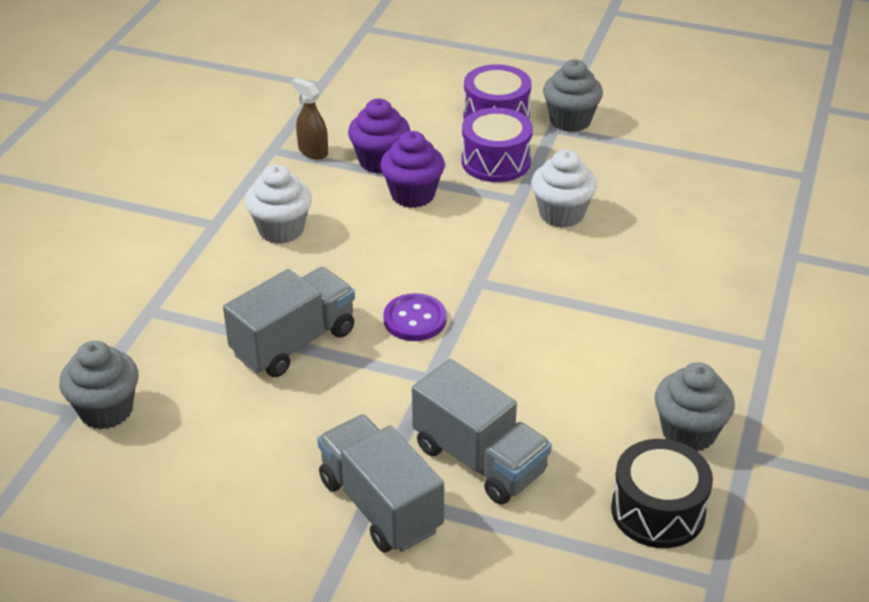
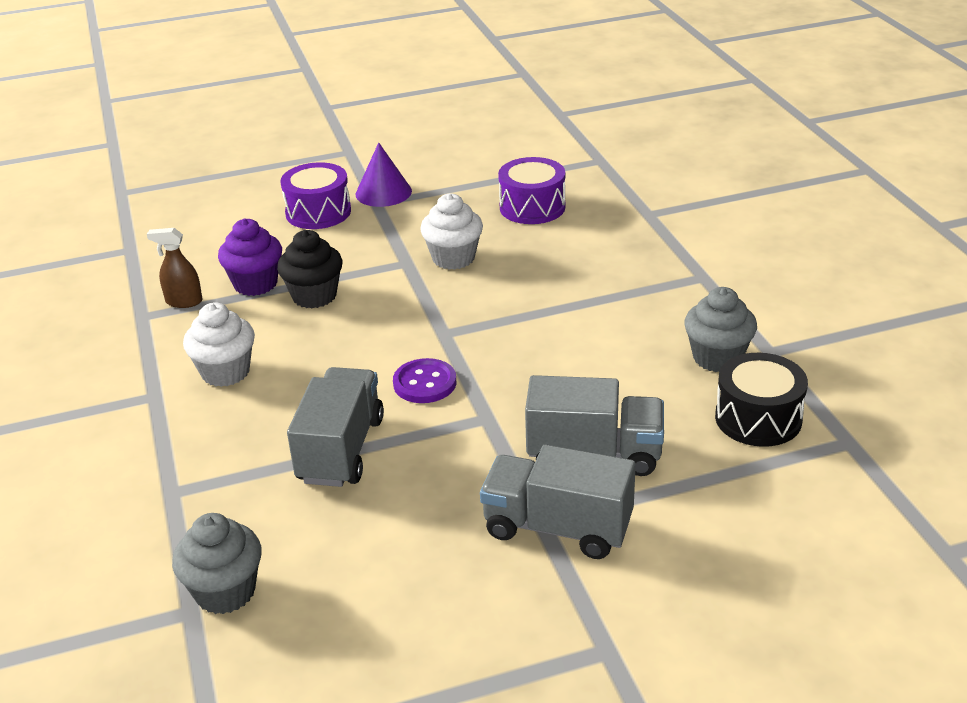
camera: 35 degrees left, 5 degrees down
purple cupcake [380,131,445,208] -> black cupcake [277,230,343,308]
purple drum [461,108,533,182] -> purple drum moved to [498,157,565,224]
grey cupcake [543,59,603,132] -> purple cone [356,142,412,207]

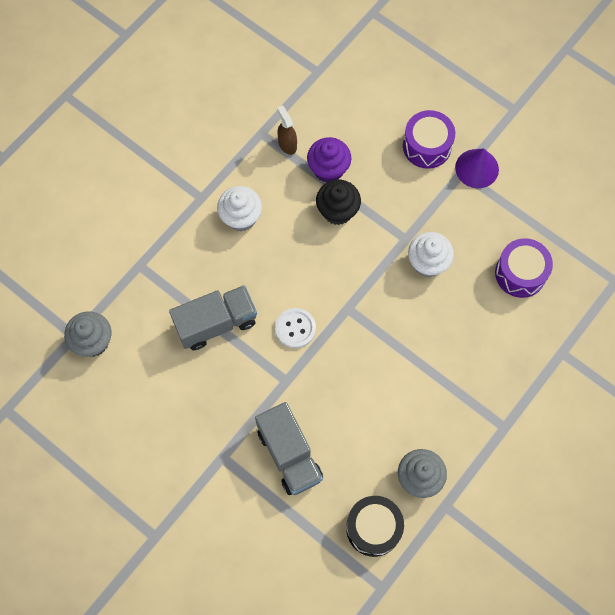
camera: 55 degrees right, 35 degrees up
purple button [393,358,456,403] -> white button [275,308,316,348]
grey truck [480,445,636,559] -> none

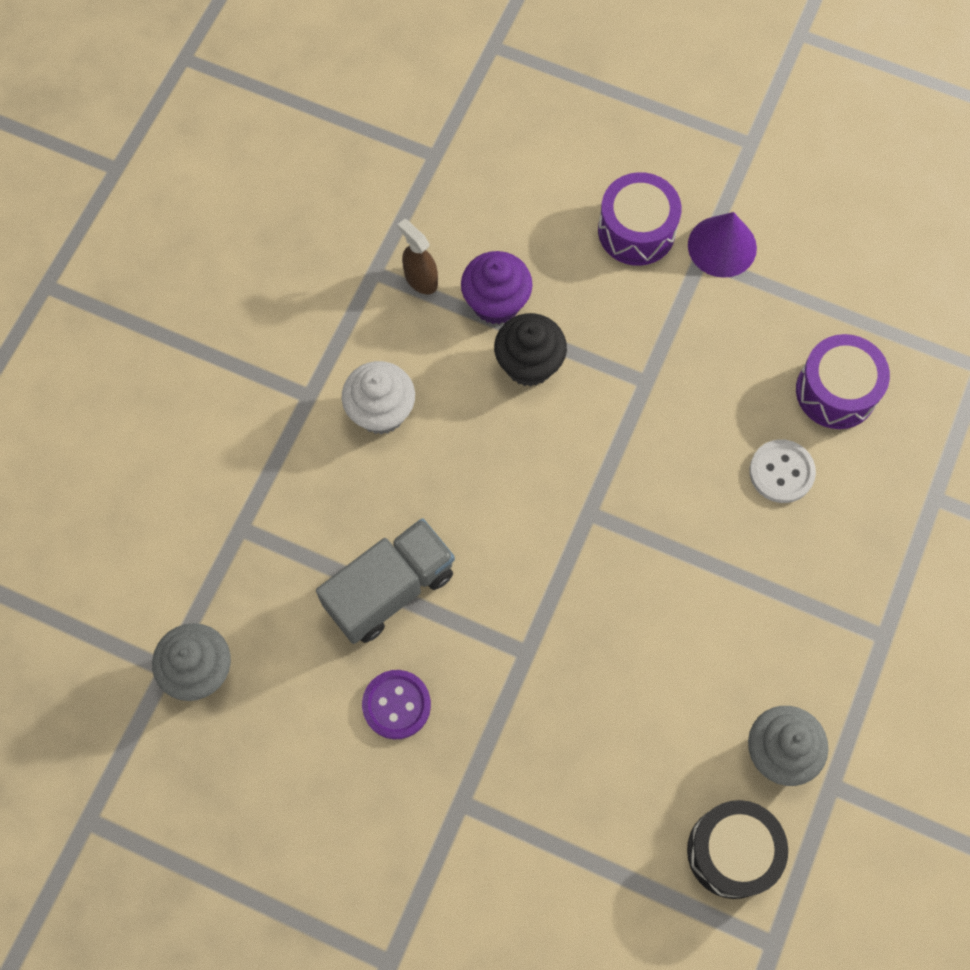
camera: 15 degrees left, 0 degrees up
grey truck [255,402,323,495] -> none
white button [275,308,316,348] -> white button moved to [749,439,816,503]
white cupcake [408,232,454,277] -> none
none -> purple button [362,670,431,739]

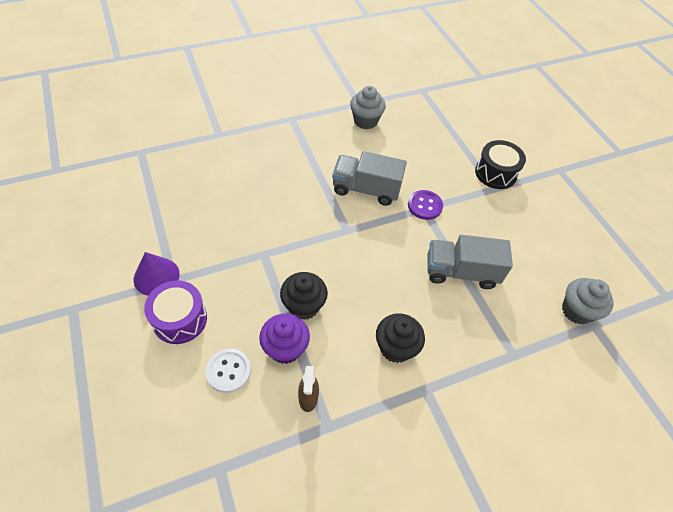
camera: 140 degrees left, 15 degrees down
white cupcake [342,361,415,435] -> black cupcake [376,313,425,363]
purple button [362,670,431,739] -> purple button moved to [408,190,443,220]
black drum [687,800,788,899] -> black drum moved to [475,140,526,189]
white button [749,439,816,503] -> white button moved to [206,349,251,393]
purple drum [796,334,890,429] -> none
none -> grey truck [332,151,407,206]

